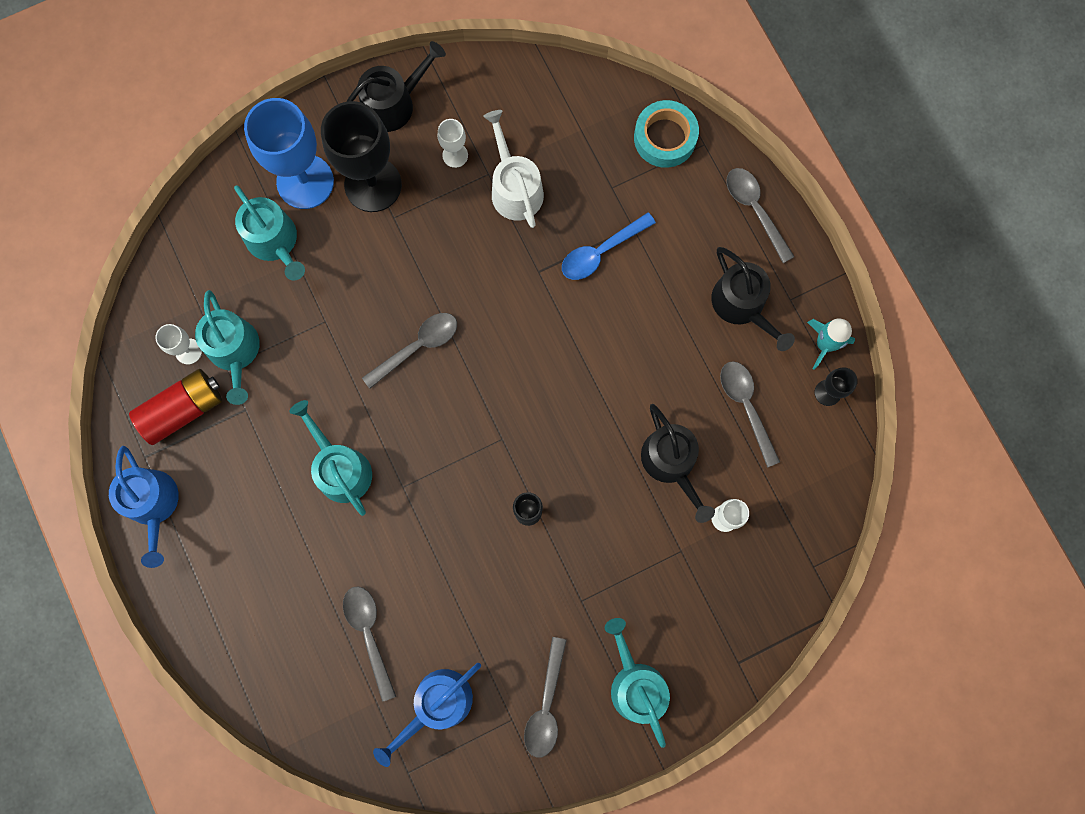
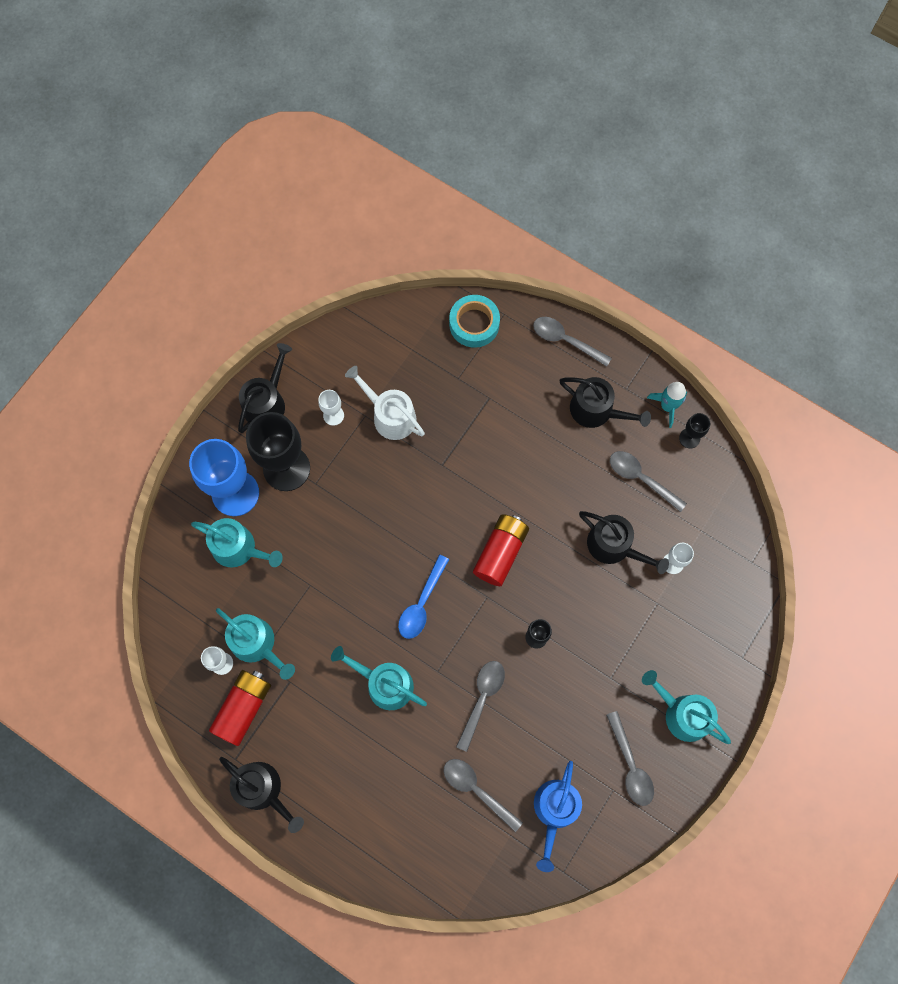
camera: 30 degrees left, 5 degrees down
blue watering can [109,446,179,568] -> black watering can [219,757,304,833]
grey spoon [362,313,457,389] -> grey spoon moved to [456,661,505,752]
blue spoon [562,212,656,280] -> blue spoon moved to [398,555,449,639]
none -> red battery [473,514,529,586]

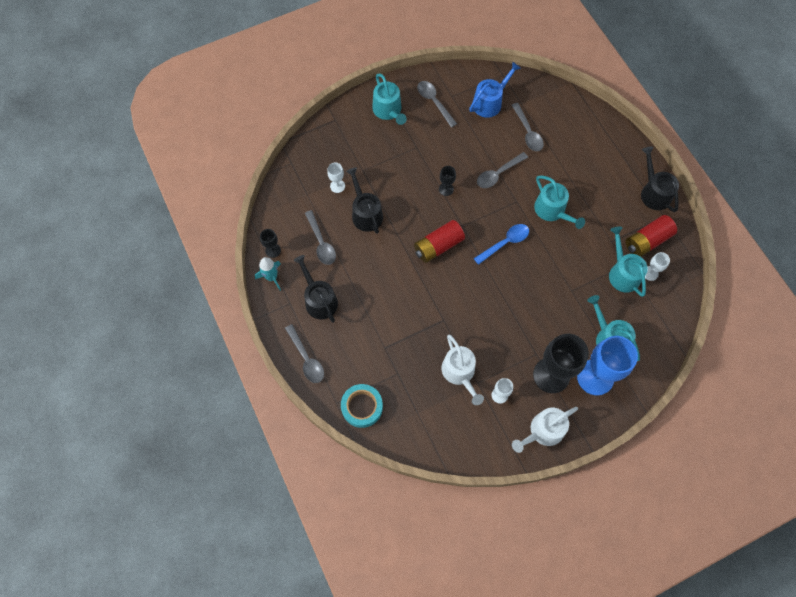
camera: 150 degrees left, 5 degrees down
black watering can [238,343,292,433] -> white watering can [512,407,578,453]
grey spoon [606,711,654,806] -> grey spoon turned 45 degrees counterclockwise [417,81,457,128]

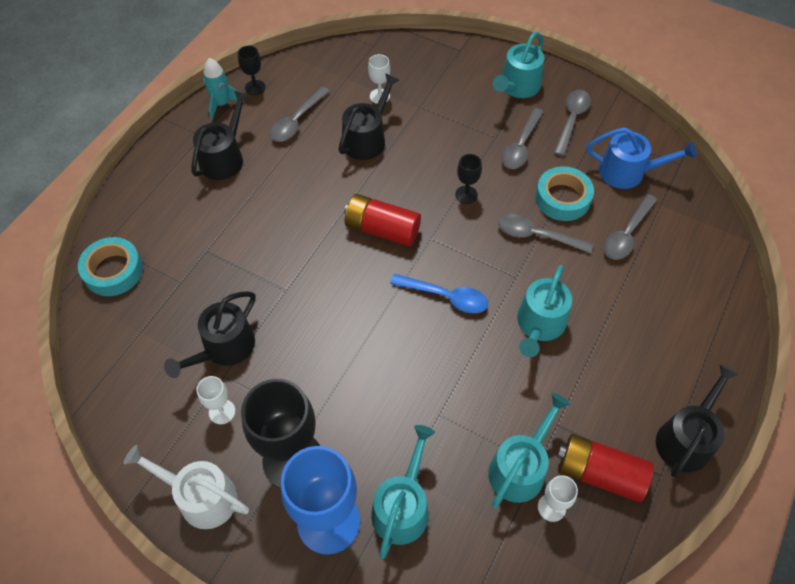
camera: 55 degrees right, 10 degrees down
grey spoon [285,324,324,383] -> grey spoon moved to [501,108,544,169]
white watering can [442,335,484,405] -> black watering can [164,291,256,378]
none -> turquoise tape [535,166,594,221]

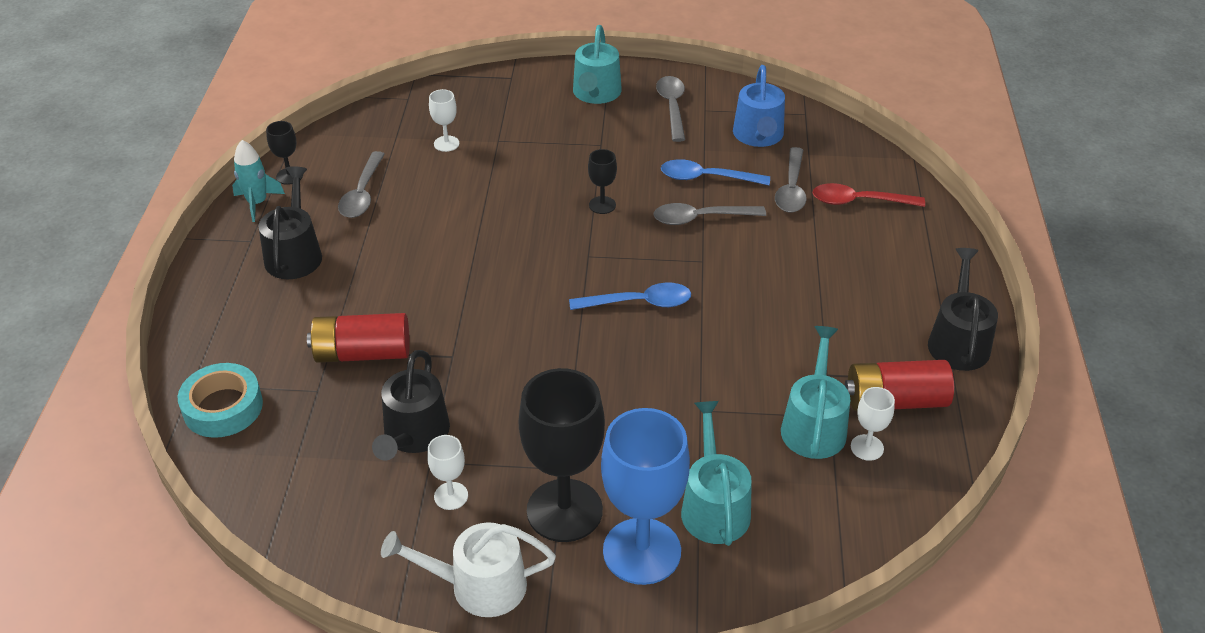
camera: 25 degrees left, 15 degrees down
black watering can [339,73,399,160] -> none
red battery [344,194,421,247] -> red battery moved to [307,313,410,363]
grey spoon [501,108,544,169] -> none
turquoise watering can [517,265,572,357] -> none
turquoise tape [535,166,594,221] -> blue spoon [661,159,770,185]
blue watering can [586,127,697,189] -> blue watering can turned 105 degrees clockwise [733,65,785,147]
none -> red spoon [812,183,925,207]

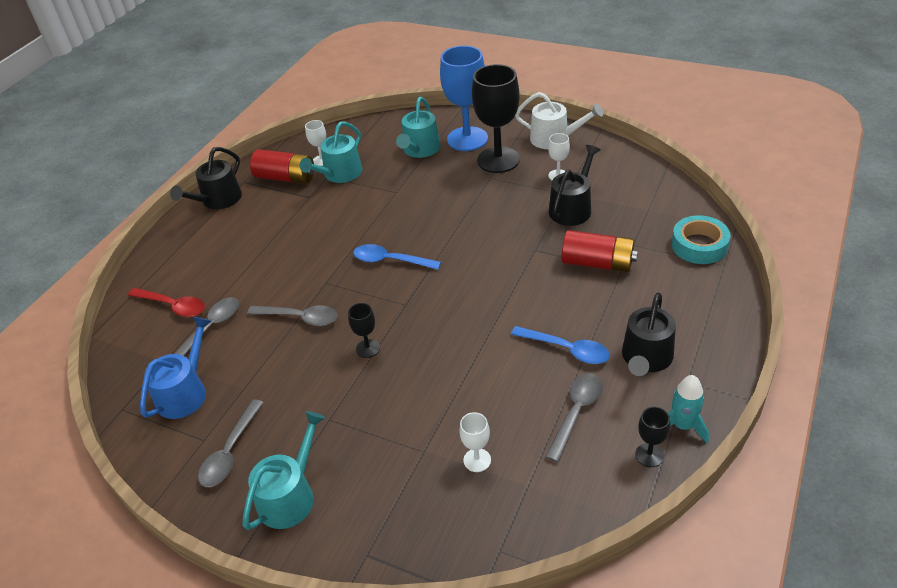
camera: 155 degrees left, 0 degrees up
blue spoon [661,159,770,185] -> blue spoon moved to [511,326,610,364]

